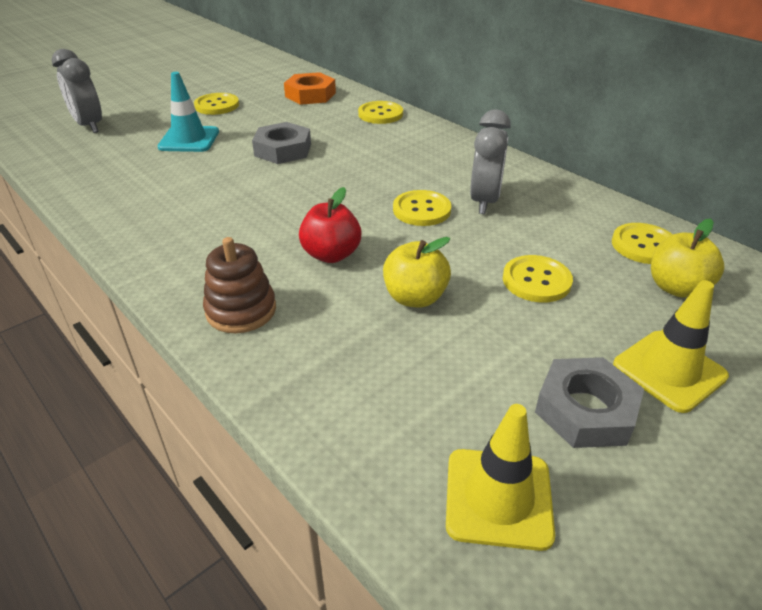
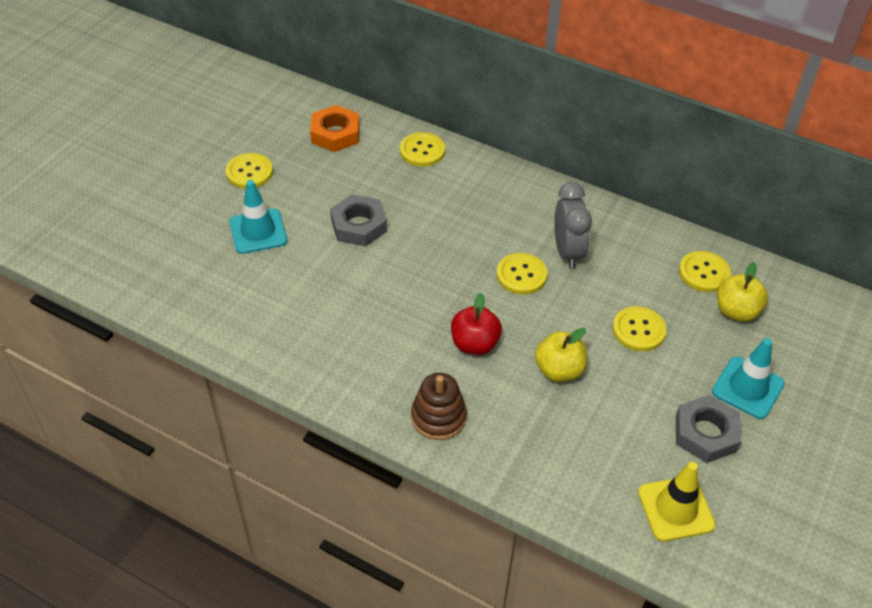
camera: 20 degrees left, 10 degrees up
grey clock [52,49,102,133] -> none
yellow traffic cone [613,280,729,413] -> turquoise traffic cone [712,338,785,419]

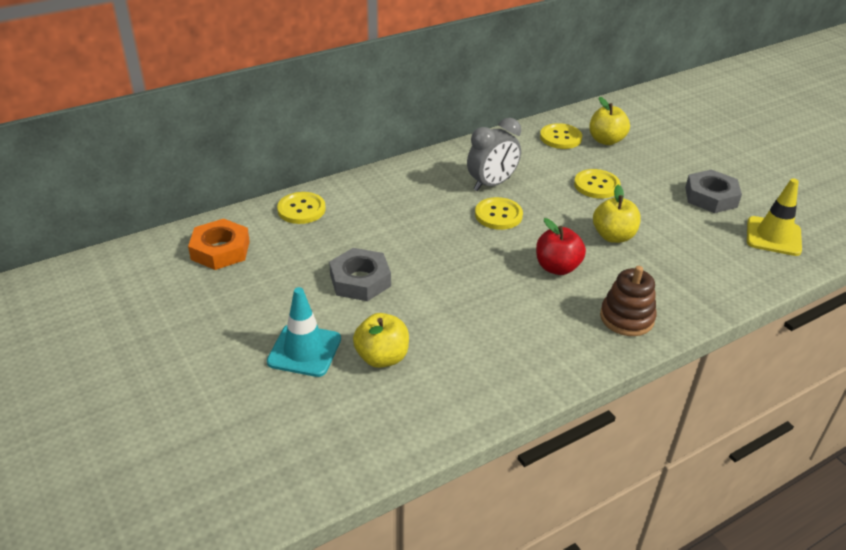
camera: 60 degrees left, 10 degrees down
yellow button [225,153,273,189] -> none
grey clock [554,182,592,269] -> grey clock turned 120 degrees clockwise [467,118,521,191]
turquoise traffic cone [712,338,785,419] -> none
none -> yellow apple [353,313,409,368]

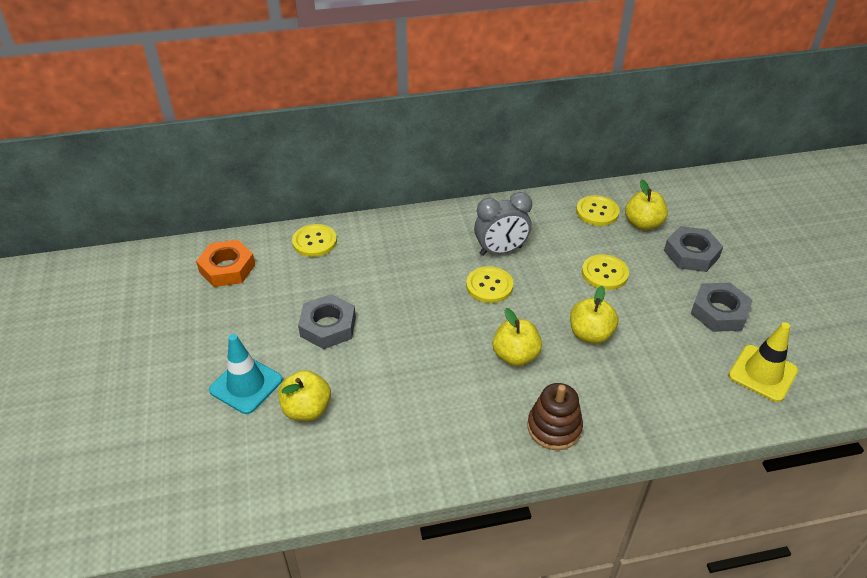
camera: 20 degrees right, 5 degrees up
red apple [536,218,586,275] -> yellow apple [493,308,542,366]
none -> grey nut [664,226,723,272]

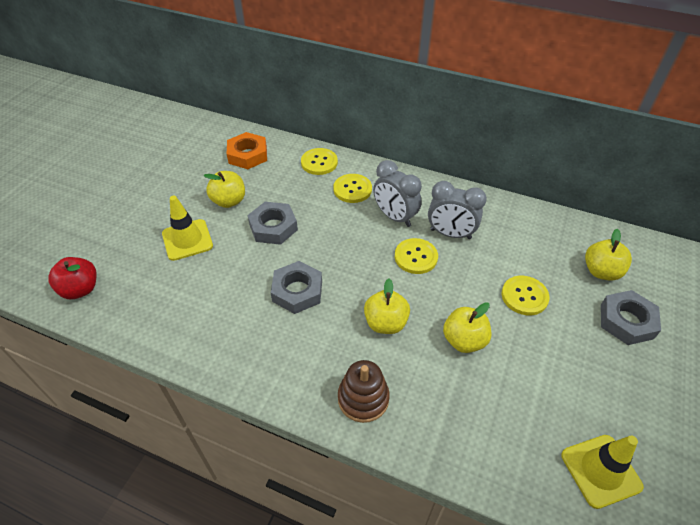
camera: 35 degrees right, 5 degrees up
turquoise traffic cone [209,334,282,414] -> yellow traffic cone [162,196,213,261]
yellow apple [279,370,331,421] -> yellow apple moved to [204,171,245,208]
yellow button [576,195,620,226] -> yellow button moved to [334,174,372,203]
grey nut [691,283,753,332] -> grey nut moved to [271,261,322,314]
none -> red apple [48,257,97,299]
none -> grey clock [373,160,422,227]

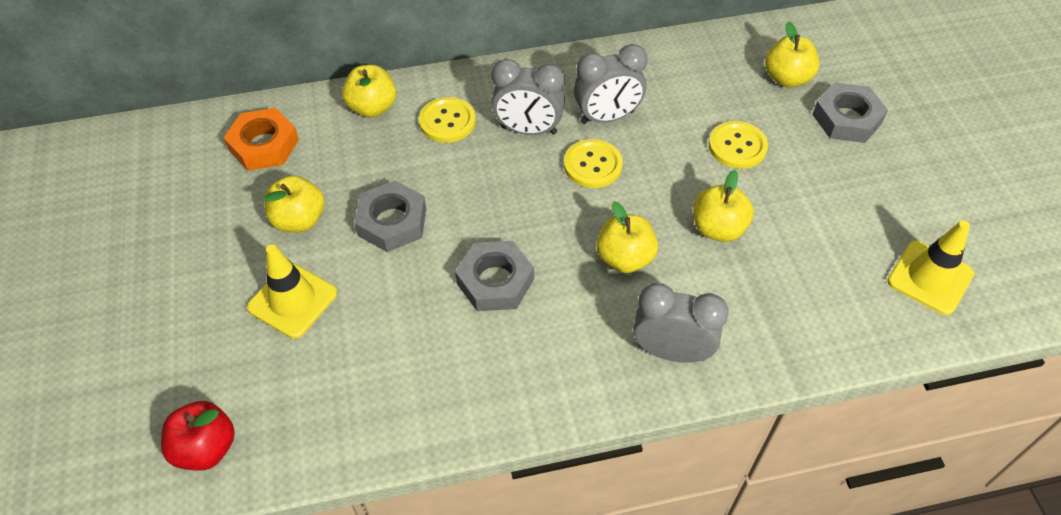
camera: 35 degrees left, 5 degrees up
yellow button [301,148,338,175] -> yellow apple [342,65,396,118]
brown stacking toy [338,360,390,423] -> grey clock [633,283,729,363]

